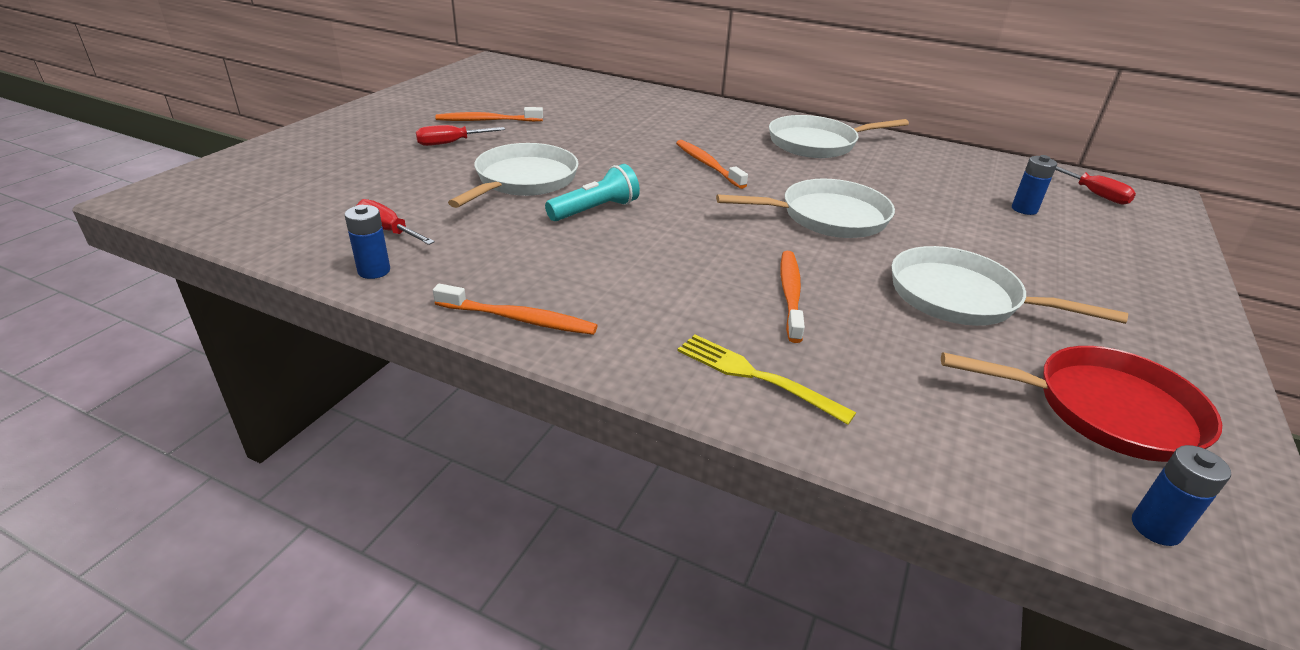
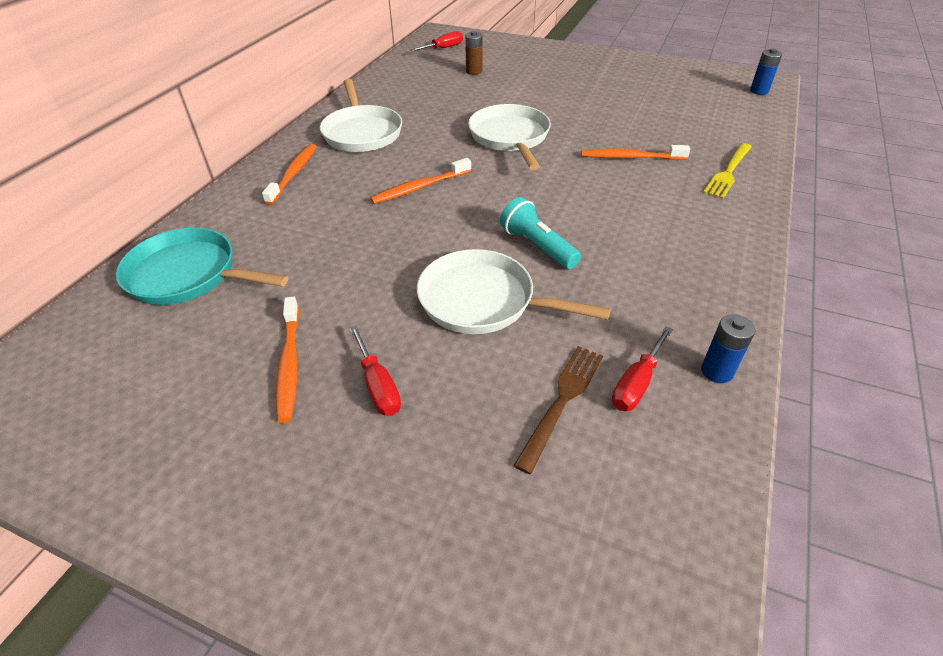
camera: 90 degrees left, 10 degrees up
orange toothbrush [433,284,598,335] -> orange toothbrush moved to [262,144,317,205]
white pan [891,246,1128,326] -> none
red pan [941,346,1222,462] -> none
blue battery [1012,155,1057,215] -> brown battery [465,31,483,75]
none -> turquoise pan [116,227,288,305]
none -> brown fork [513,346,603,474]

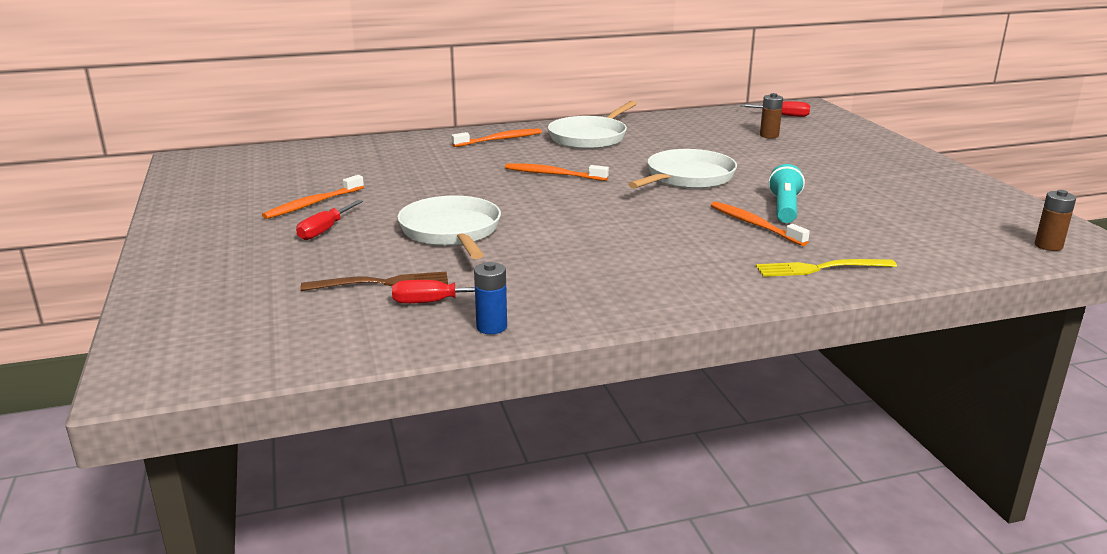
camera: 50 degrees right, 20 degrees down
turquoise pan [116,227,288,305] -> none
turquoise flashlight [500,197,581,269] -> turquoise flashlight moved to [768,164,805,223]
blue battery [750,49,782,95] -> brown battery [1035,190,1076,251]

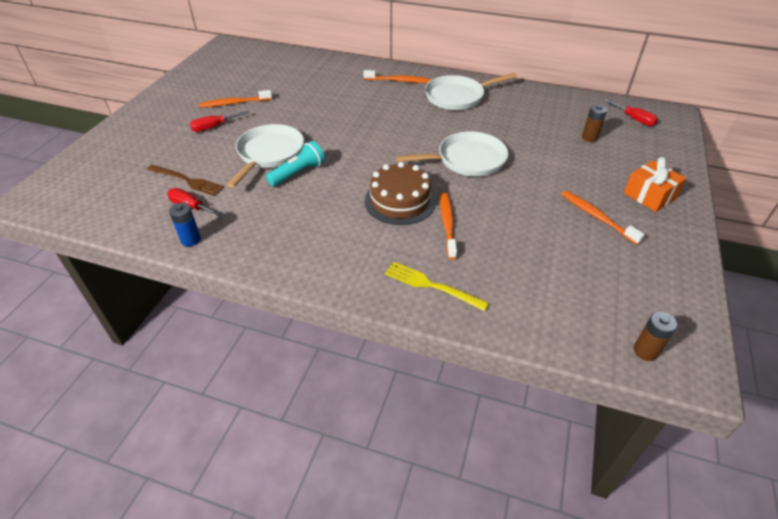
camera: 35 degrees right, 20 degrees up
orange toothbrush [505,163,609,181] -> orange toothbrush moved to [561,191,645,245]
turquoise flashlight [768,164,805,223] -> turquoise flashlight moved to [266,141,325,186]
none -> brown cake [365,162,436,225]
none -> orange gift [624,157,686,212]

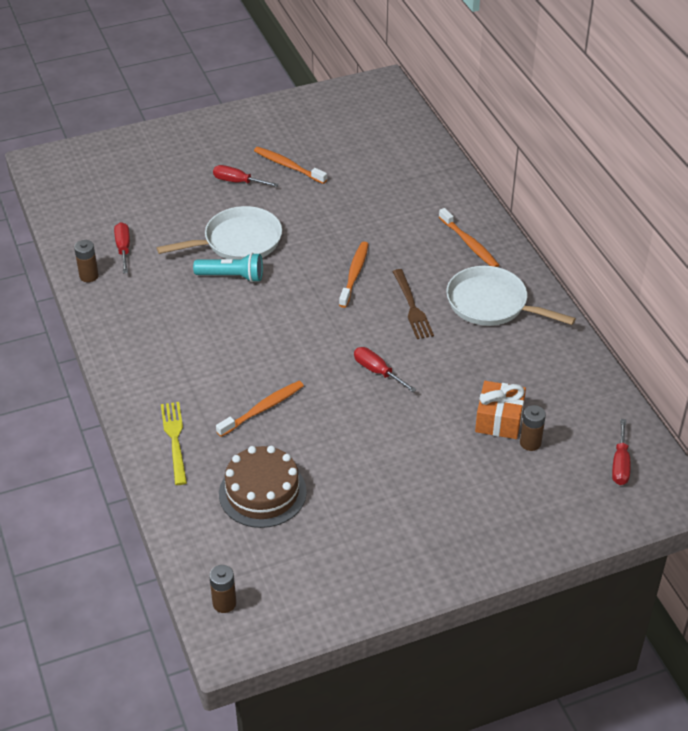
camera: 50 degrees right, 0 degrees up
brown fork [147,165,224,196] -> brown fork moved to [392,269,434,339]
blue battery [169,203,201,247] -> brown battery [74,240,99,282]
brown cake [365,162,436,225] -> brown cake moved to [219,446,307,528]
white pan [396,132,508,176] -> red screwdriver [354,347,417,392]
orange toothbrush [561,191,645,245] -> orange toothbrush moved to [339,242,369,308]
orange gift [624,157,686,212] -> orange gift moved to [475,381,526,439]

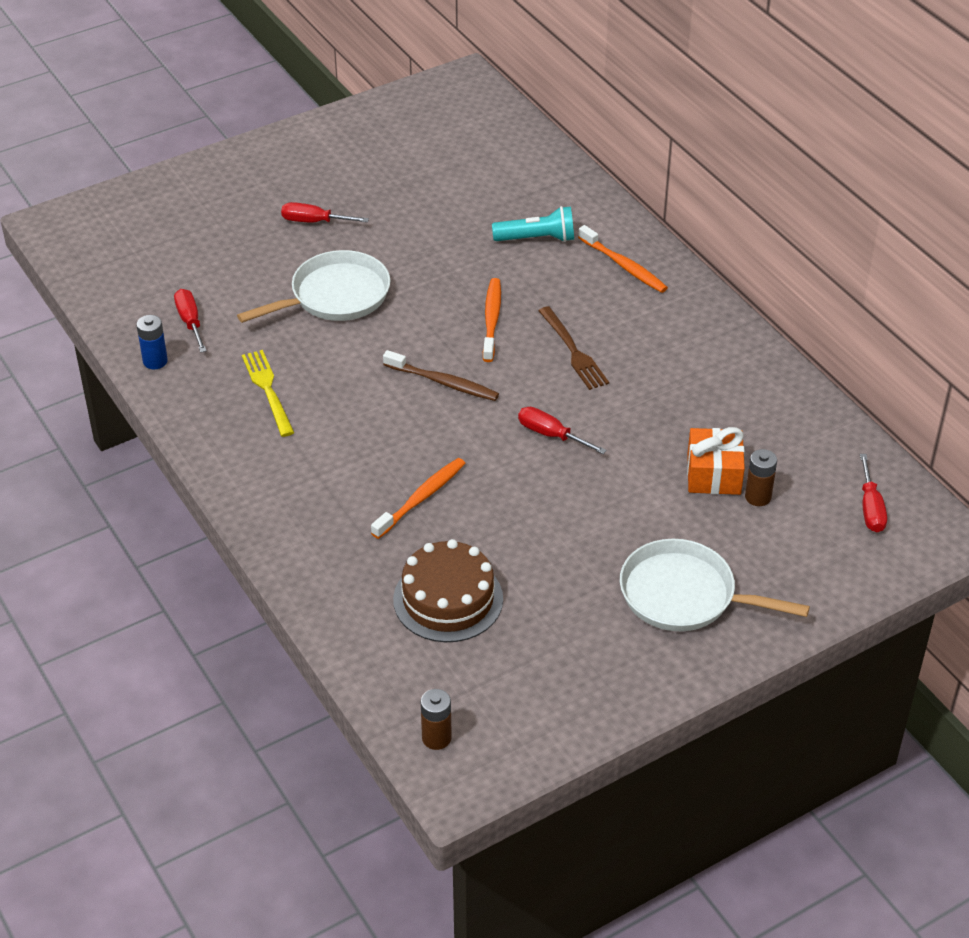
camera: 10 degrees left, 0 degrees up
brown battery [74,240,99,282] -> blue battery [137,315,168,369]
yellow fork [161,402,187,485] -> yellow fork moved to [242,350,294,437]
turquoise flashlight [193,253,263,282] -> turquoise flashlight moved to [492,206,574,242]
orange toothbrush [254,147,327,184] -> none
white pan [446,266,576,326] -> white pan moved to [620,539,810,631]
none -> brown toothbrush [383,350,499,401]

